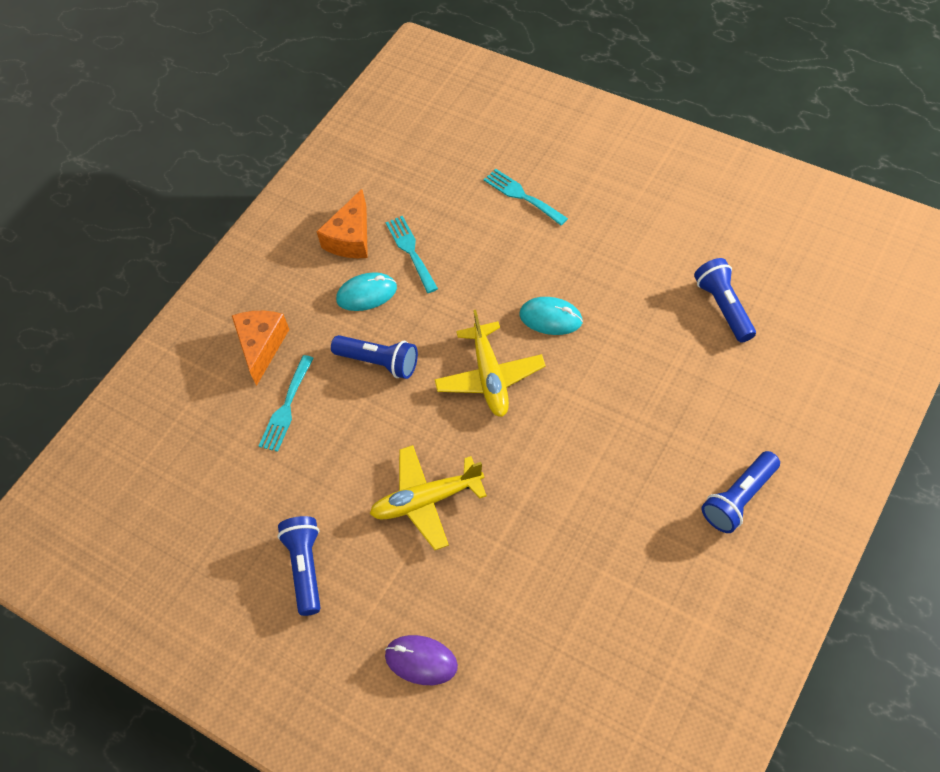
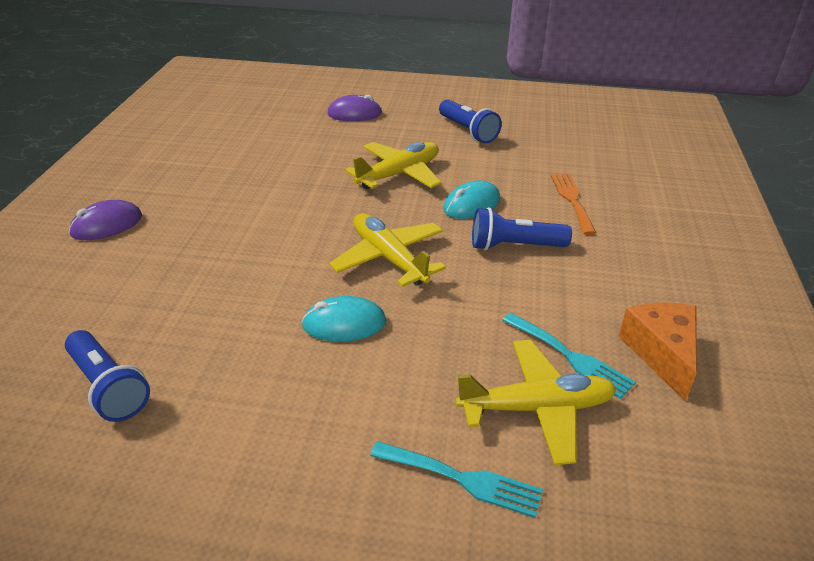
camera: 150 degrees right, 20 degrees down
orange cheese [232,311,290,386] -> none
turquoise fork [259,355,314,452] -> orange fork [551,174,596,235]
turquoise mouse [336,272,397,311] -> turquoise mouse moved to [443,180,500,219]
blue flashlight [701,451,780,533] -> purple mouse [69,200,142,240]
none -> yellow plane [455,340,616,465]

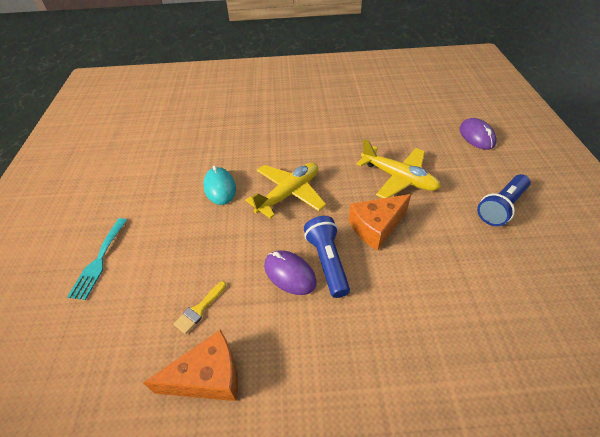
camera: 80 degrees right, 10 degrees up
blue flashlight [65,330,150,422] -> none
purple mouse [69,200,142,240] -> purple mouse moved to [264,250,317,295]
turquoise mouse [443,180,500,219] -> orange cheese [349,194,411,250]
yellow plane [455,340,616,465] -> none
turquoise fork [502,313,636,399] -> yellow brush [174,281,226,334]
orange fork [551,174,596,235] -> none

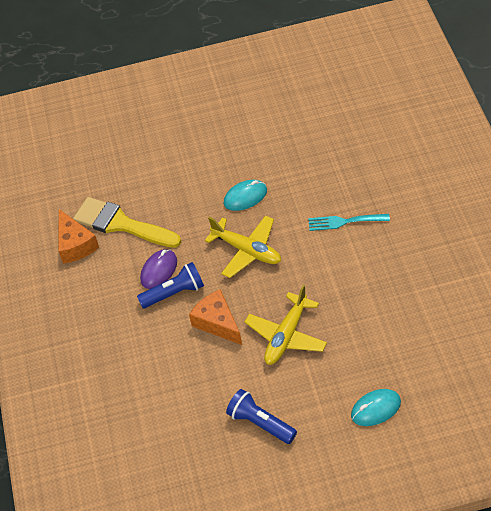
camera: 85 degrees right, 5 degrees up
turquoise fork [67,218,127,300] -> turquoise fork moved to [308,214,390,231]
yellow brush [174,281,226,334] -> yellow brush [73,197,181,248], size x2.46
purple mouse [459,118,497,150] -> turquoise mouse [351,389,401,426]

